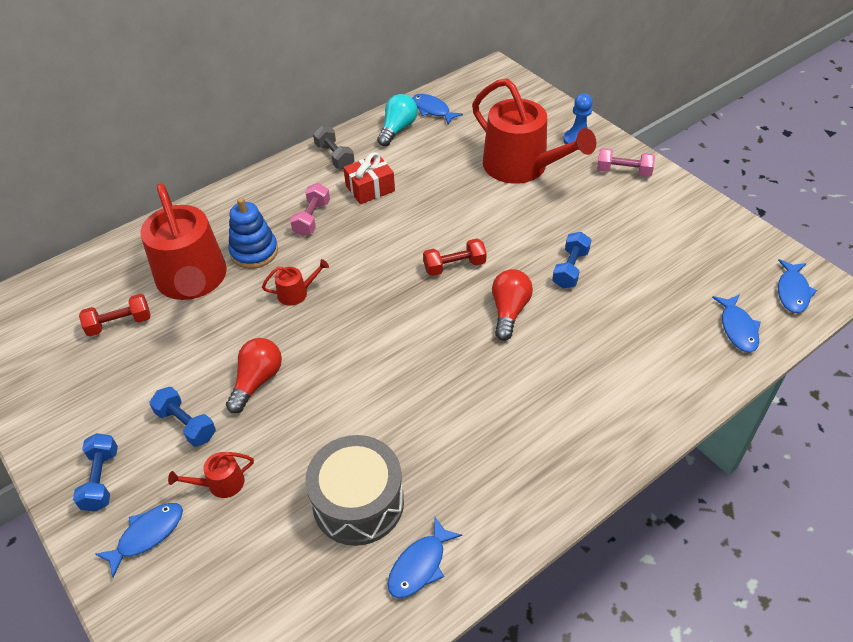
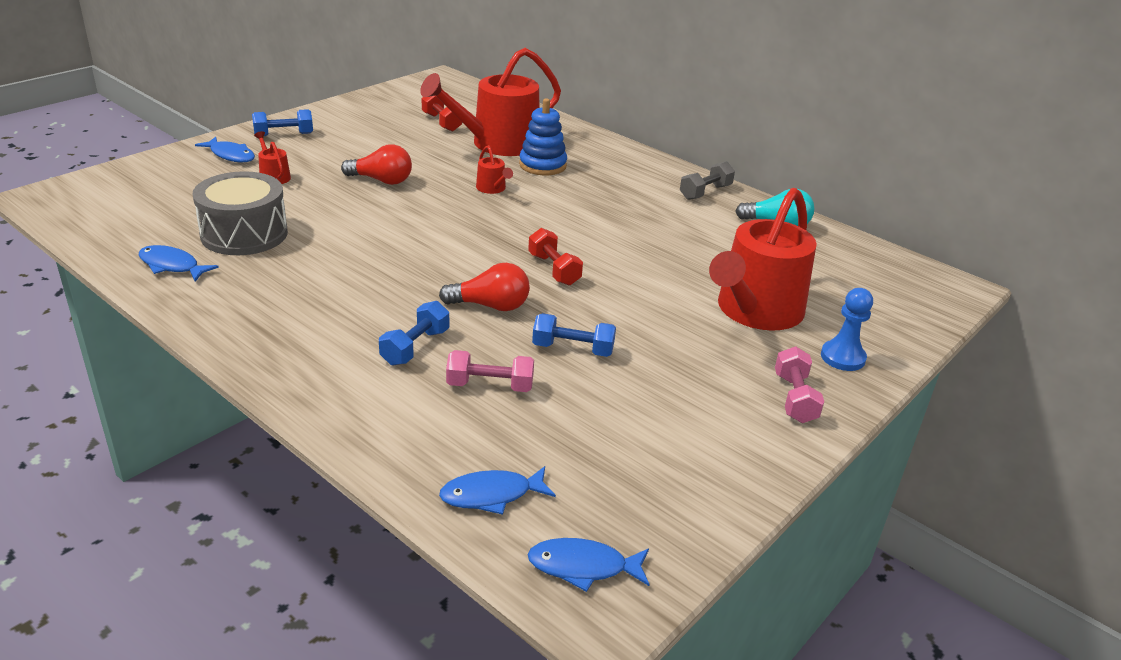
camera: 75 degrees right, 15 degrees down
blue dumbbell [149,387,216,447] -> blue dumbbell moved to [379,301,449,366]
pink dumbbell [290,183,330,236] -> pink dumbbell moved to [446,350,534,392]
red gift [343,152,395,204] -> none
blue fish [412,94,463,124] -> none

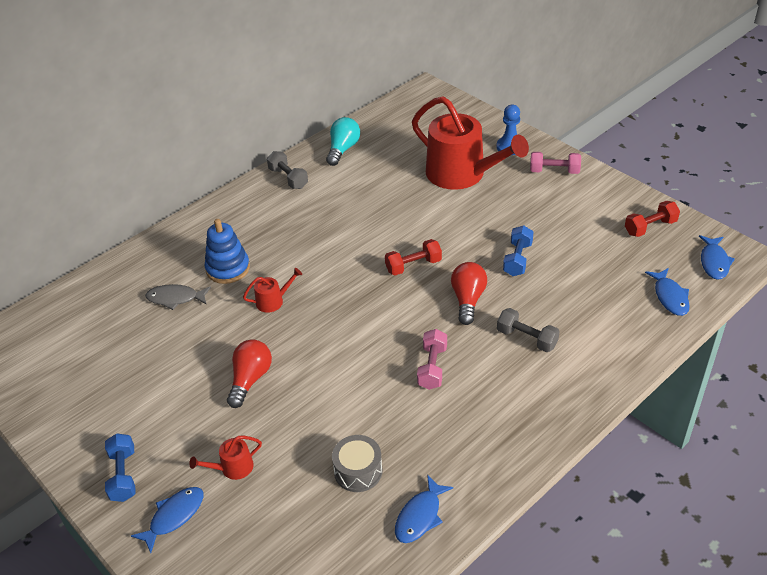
camera: 80 degrees left, 10 degrees up
grey drum [192,171,288,255] -> grey drum [332,435,382,492], size x0.60
blue dumbbell [379,301,449,366] -> grey dumbbell [497,308,560,352]
red watering can [420,48,561,156] -> grey fish [145,284,211,310]
red dumbbell [422,95,462,132] -> red dumbbell moved to [625,201,680,237]
pink dumbbell [446,350,534,392] -> pink dumbbell moved to [417,329,447,390]

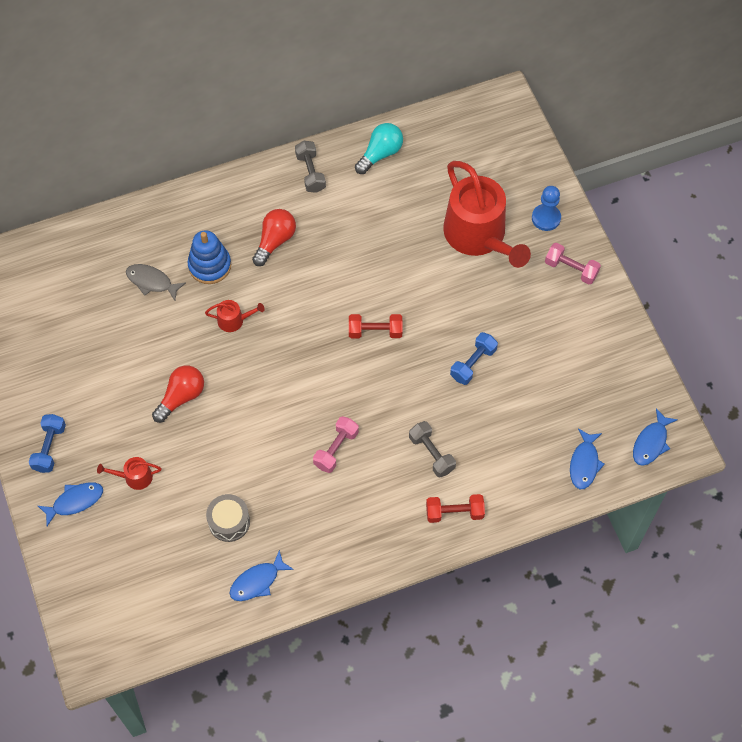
camera: 20 degrees right, 20 degrees up
red light bulb [451,262,487,325] -> red light bulb moved to [252,209,296,266]
red dumbbell [625,201,680,237] -> red dumbbell moved to [426,494,485,523]

